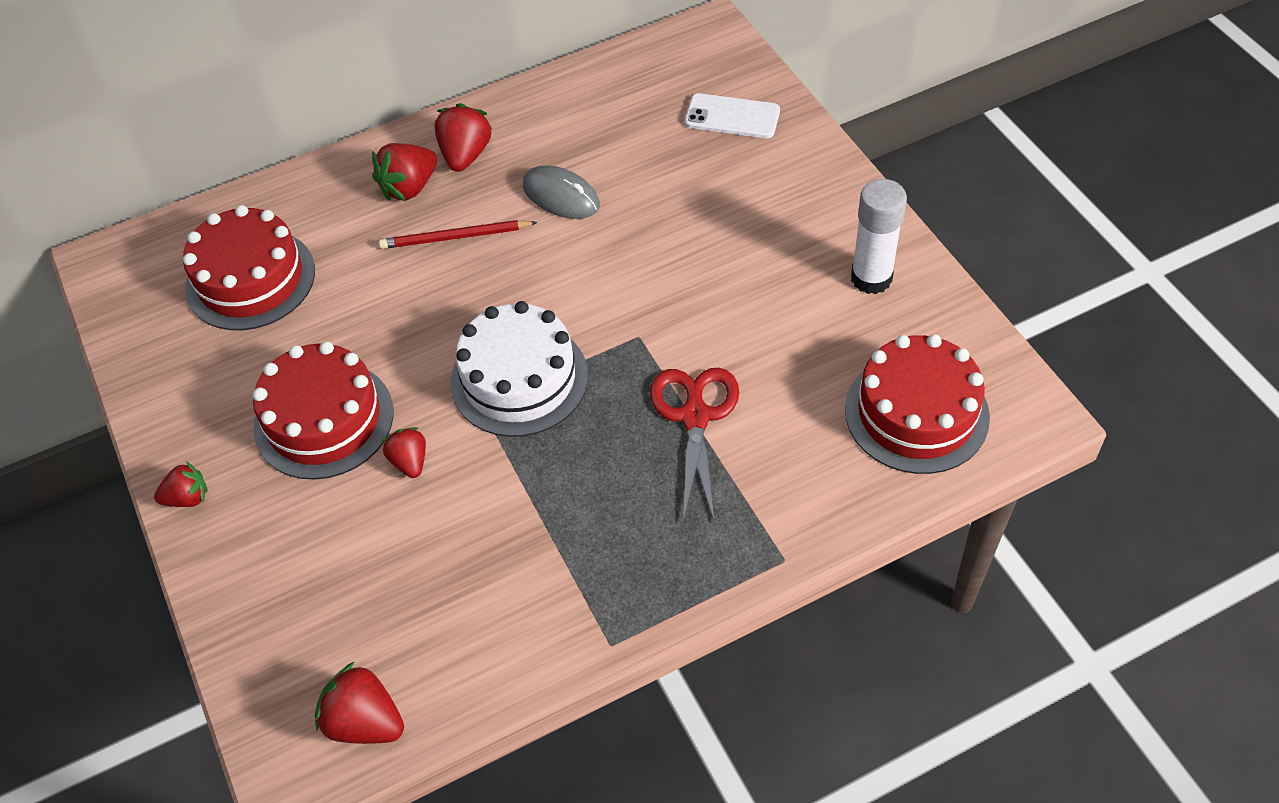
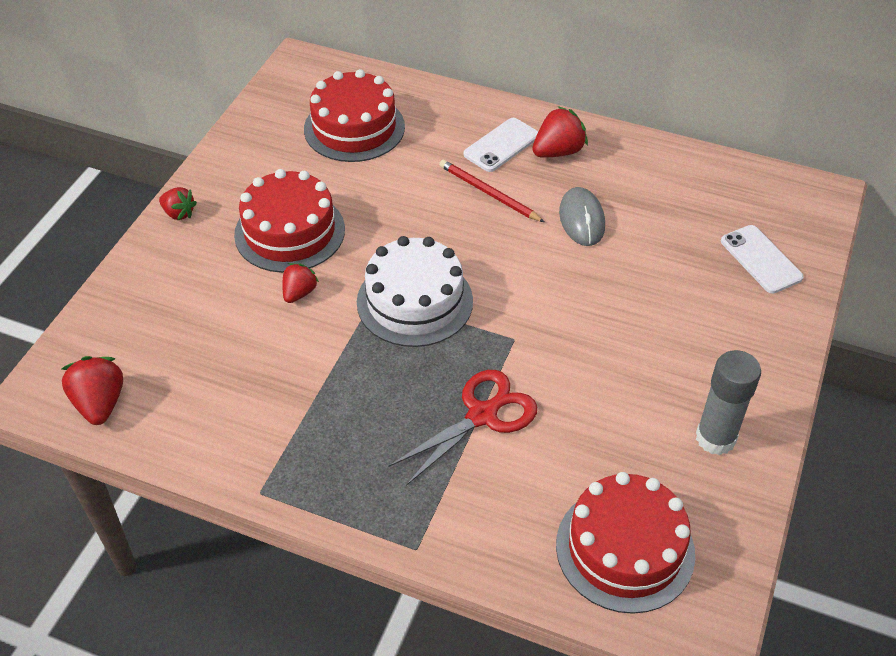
camera: 45 degrees right, 5 degrees down
red strawberry [372,143,437,201] -> white phone [463,118,538,172]
white glue stick [851,179,907,294] -> grey glue stick [696,350,761,455]

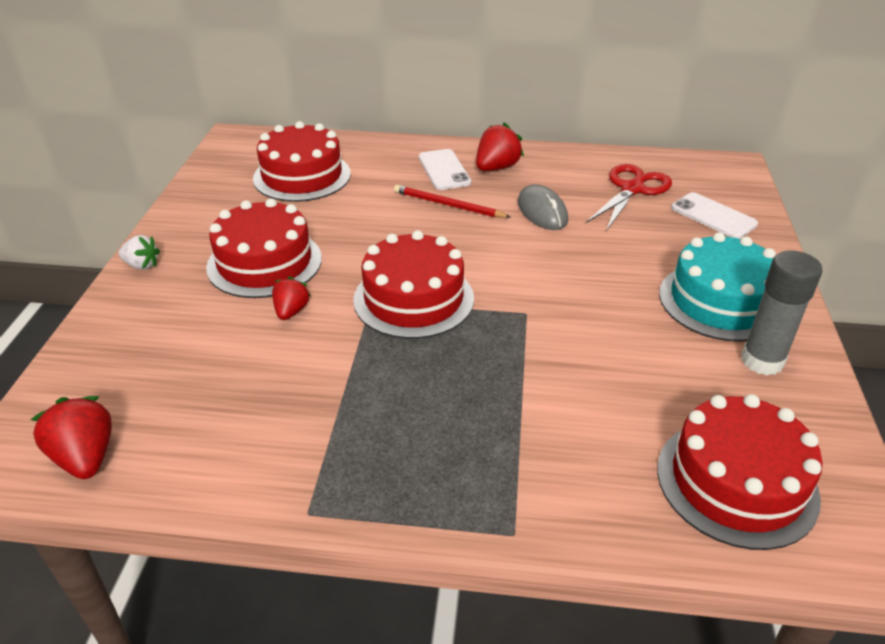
camera: 15 degrees left, 10 degrees down
red strawberry [159,187,197,221] -> white strawberry [118,235,160,270]
white cake [357,236,473,347] -> red cake [353,230,474,339]
red scissors [388,370,537,486] -> red scissors moved to [586,164,672,231]
white phone [463,118,538,172] -> white phone turned 45 degrees counterclockwise [419,149,471,190]
none -> turquoise cake [659,232,776,342]

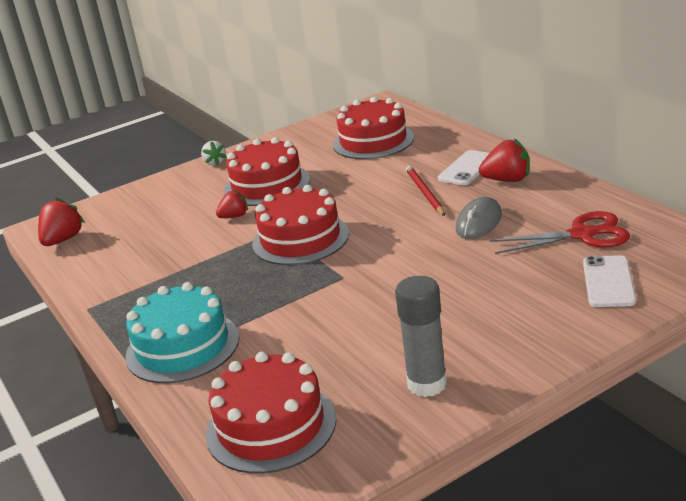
camera: 55 degrees right, 10 degrees down
turquoise cake [659,232,776,342] -> turquoise cake moved to [125,282,239,383]

